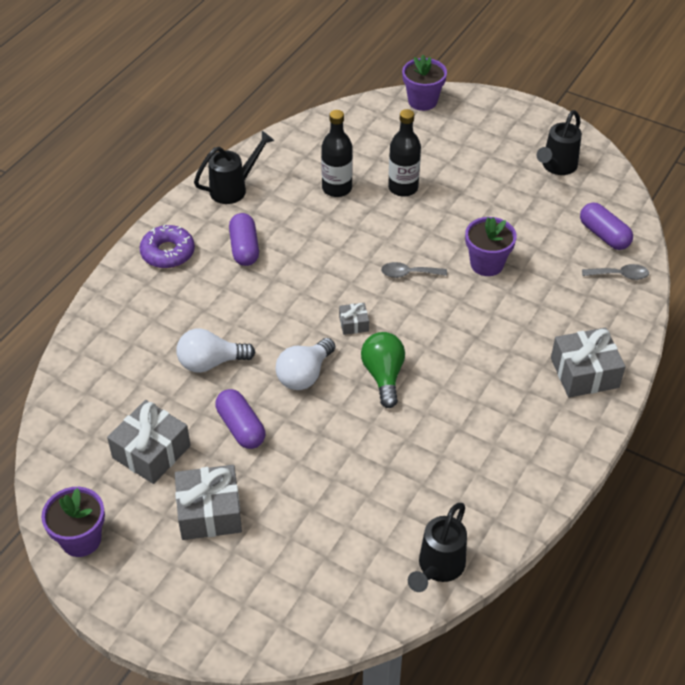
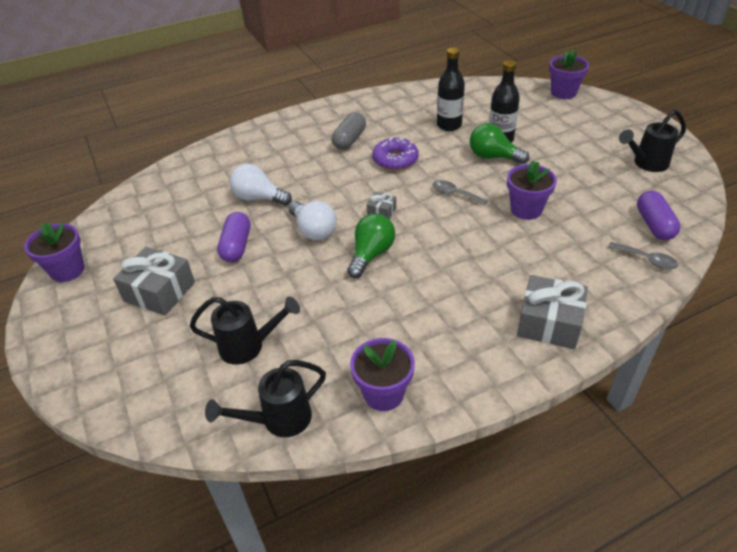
camera: 35 degrees right, 5 degrees down
grey gift [107,400,191,484] -> none
purple donut [140,224,195,268] -> purple donut moved to [372,137,419,170]
black watering can [194,131,274,204] -> black watering can moved to [189,297,300,365]
purple capsule [229,213,259,266] -> grey capsule [332,112,366,150]
white light bulb [276,338,335,390] -> white light bulb turned 105 degrees counterclockwise [289,201,337,240]
none -> purple flower pot [350,338,415,411]
none -> green light bulb [470,123,529,164]

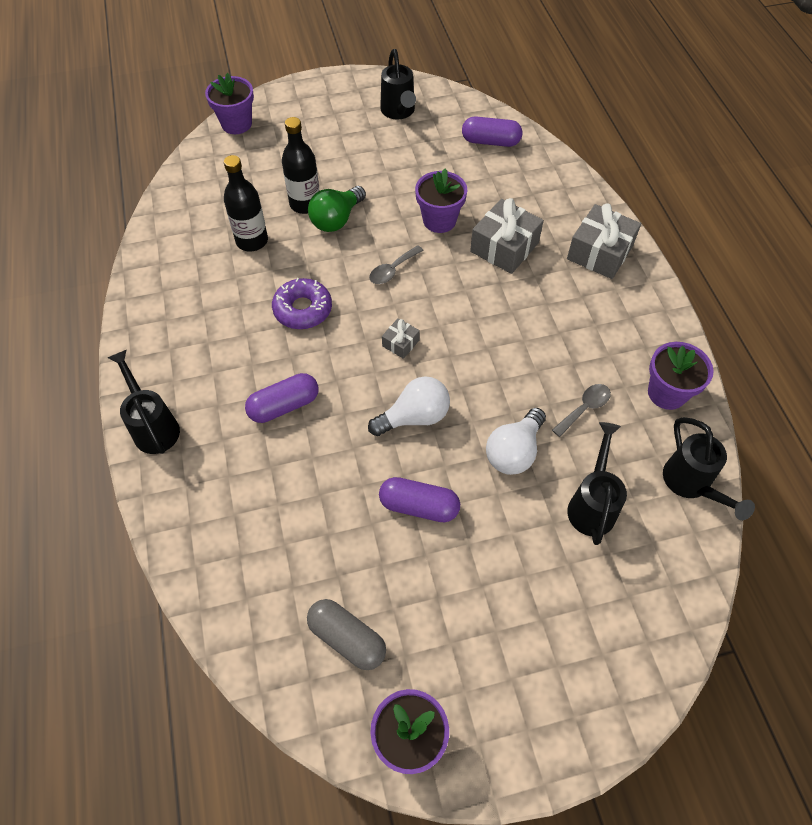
camera: 80 degrees left, 15 degrees up
grey gift [113,247,195,316] -> grey gift moved to [470,198,544,274]
white light bulb [230,164,292,206] -> white light bulb moved to [486,408,546,475]
grey capsule [332,112,366,150] -> grey capsule moved to [307,599,386,670]
green light bulb [347,214,395,278] -> none
grey spoon [608,242,678,270] -> grey spoon moved to [552,384,611,437]
none -> black watering can [107,350,180,454]
none -> purple capsule [245,373,319,423]

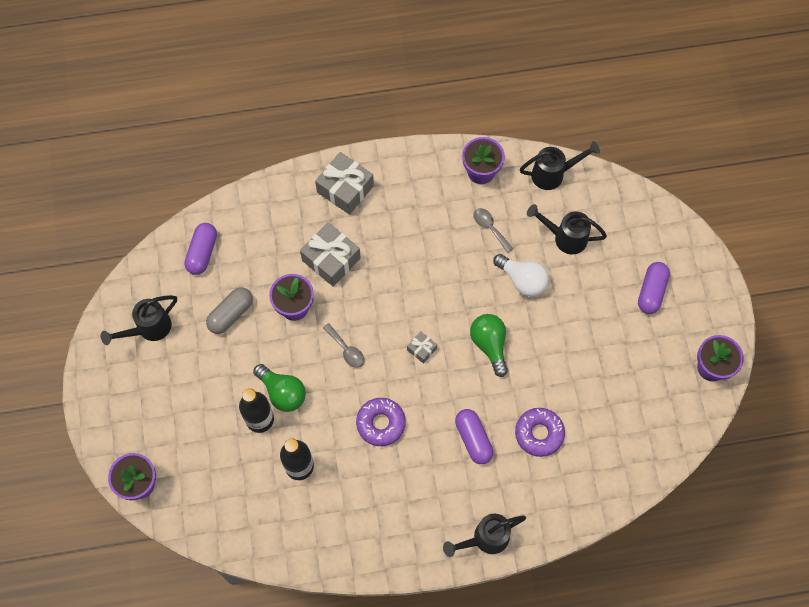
camera: 85 degrees left, 10 degrees up
grey capsule [307,599,386,670] -> grey capsule moved to [206,287,253,334]
white light bulb [368,376,450,436] -> green light bulb [470,314,508,377]
purple capsule [379,477,460,522] -> purple capsule moved to [638,262,670,314]
black watering can [380,49,416,120] -> black watering can turned 150 degrees clockwise [101,295,177,345]
none -> purple donut [515,408,565,457]

